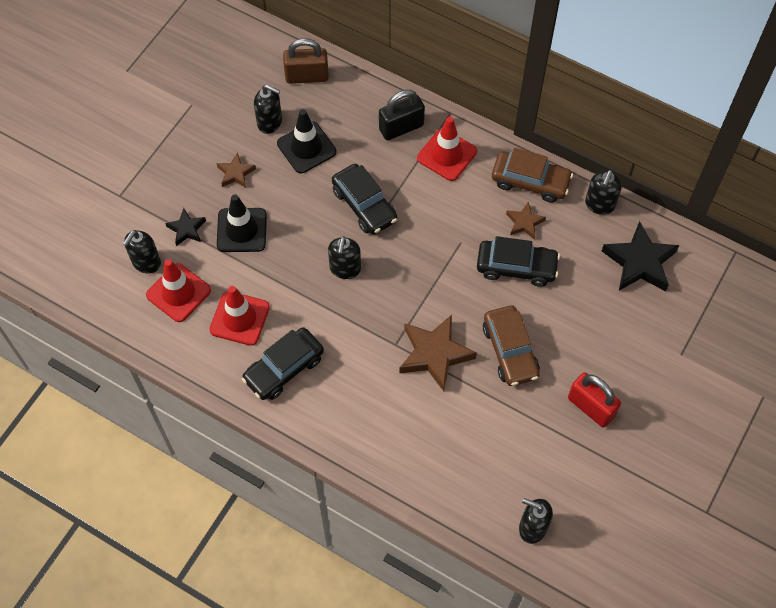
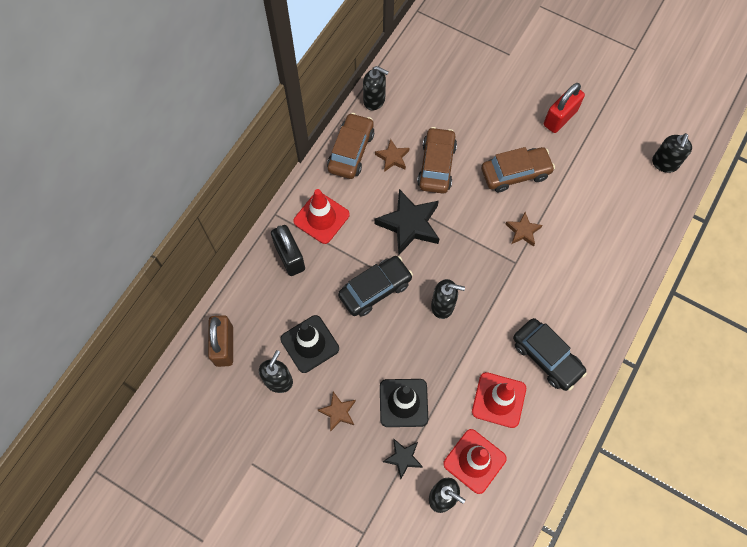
camera: 90 degrees left, 5 degrees up
brown star [399,315,477,391] -> brown star [506,212,543,247], size x0.54
black car [477,236,560,287] -> brown car [417,127,457,194]
black star [602,221,679,291] -> black star moved to [374,189,439,255]

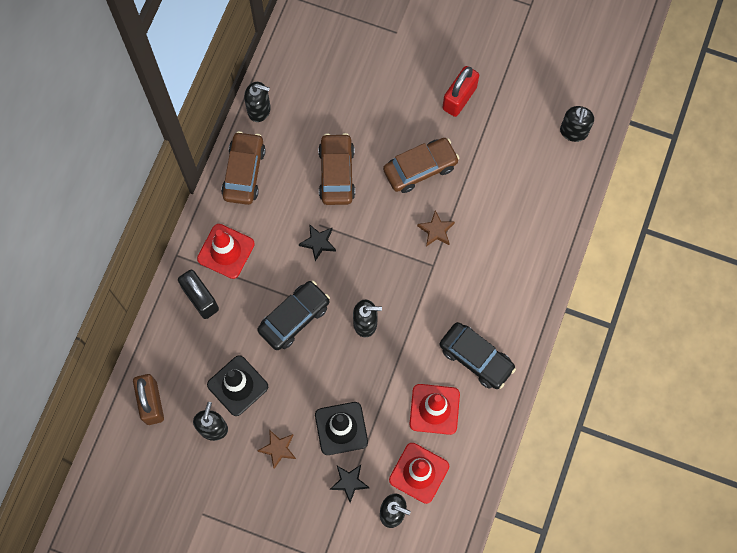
camera: 10 degrees left, 5 degrees up
black star [374,189,439,255] -> black star [299,224,336,261], size x0.54
brown star [375,139,409,172] -> none

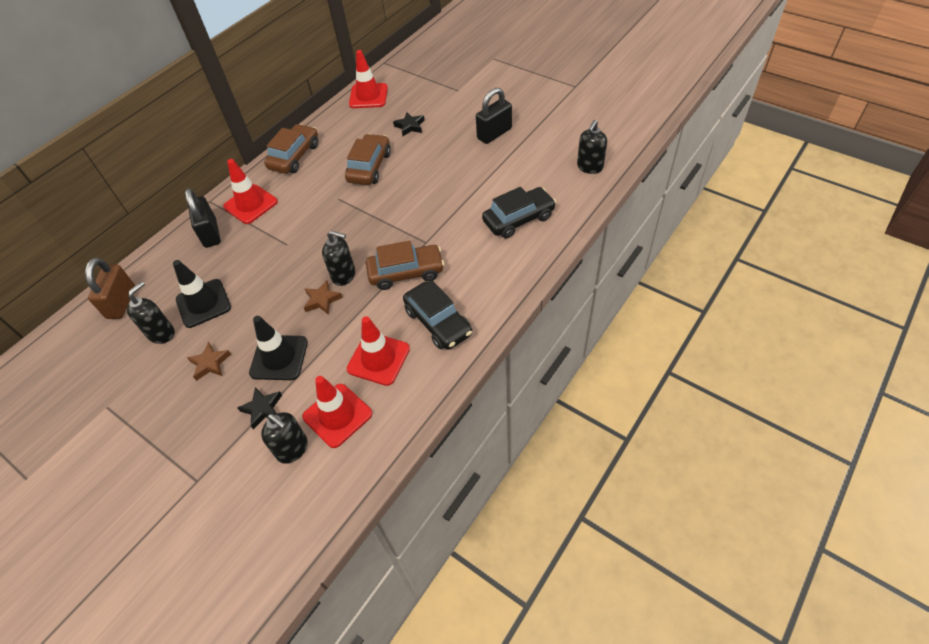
camera: 20 degrees right, 20 degrees down
black soap dispenser [244,82,271,122] -> none
black car [257,281,330,350] -> black car moved to [482,187,556,238]
black star [299,224,336,261] -> black star moved to [393,112,425,136]
brown car [383,138,459,193] -> brown car moved to [366,241,444,290]
brown star [417,210,455,246] -> brown star moved to [304,280,343,315]
red padlock [442,66,479,117] -> black padlock [476,88,512,144]
none -> red traffic cone [349,50,388,108]

